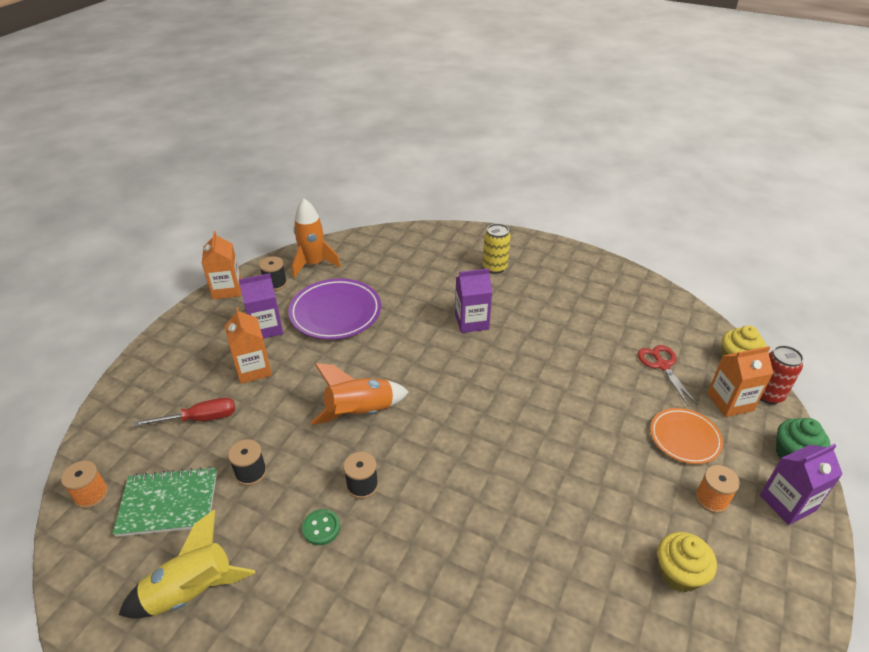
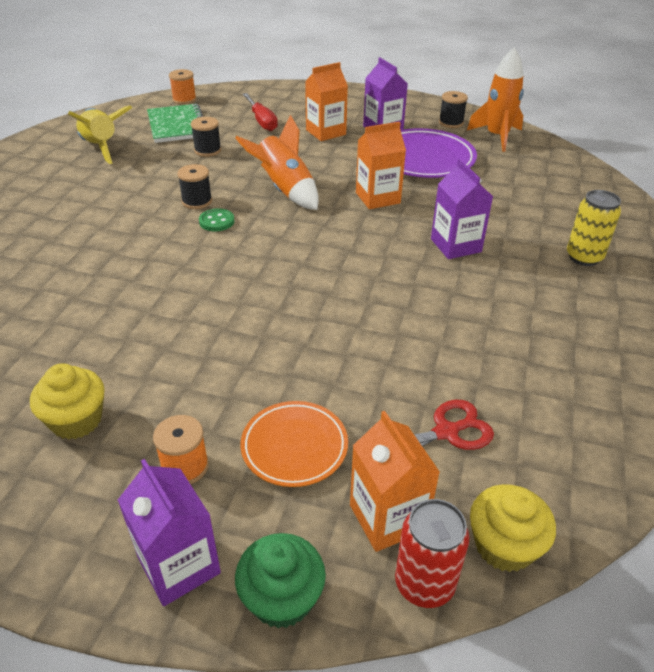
camera: 80 degrees right, 0 degrees up
orange carton [202,231,241,299] -> orange carton moved to [356,122,406,209]
green button [302,509,340,545] -> green button moved to [199,208,235,232]

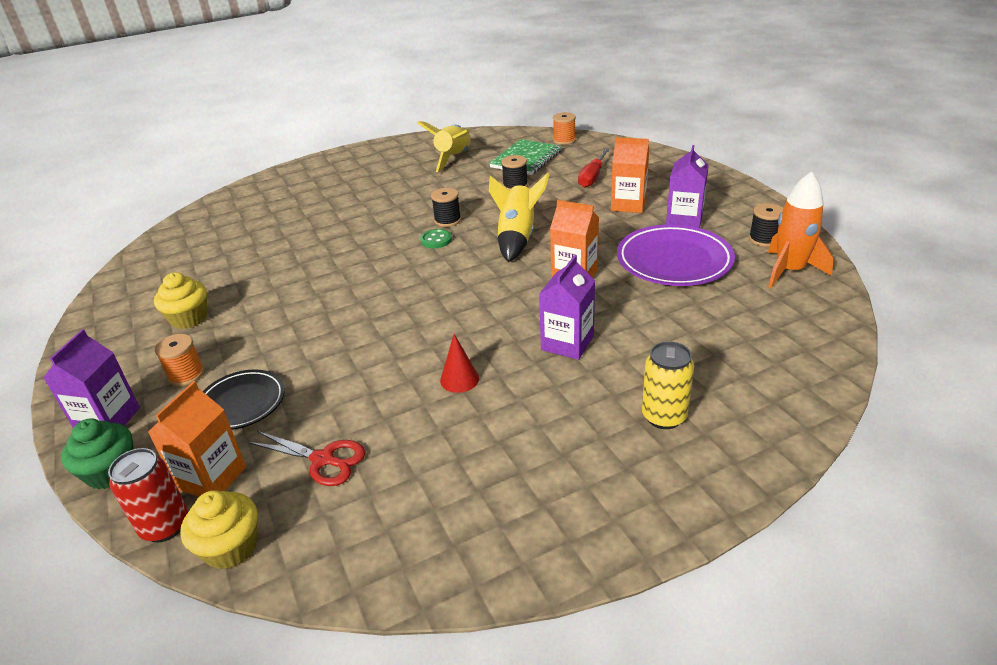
camera: 50 degrees right, 5 degrees down
orange rocket [235,115,319,210] -> yellow rocket [489,173,550,262]
orange plate [240,401,348,487] -> black plate [203,369,285,430]
none -> red cone [440,334,479,393]

